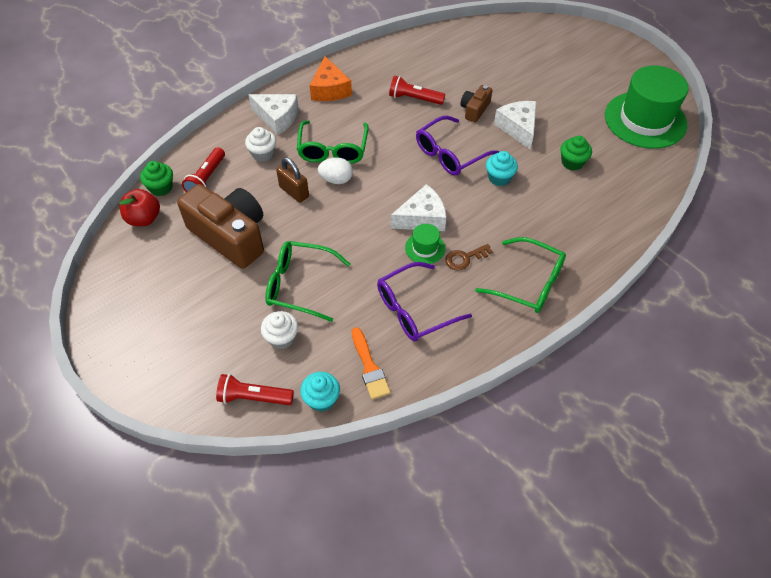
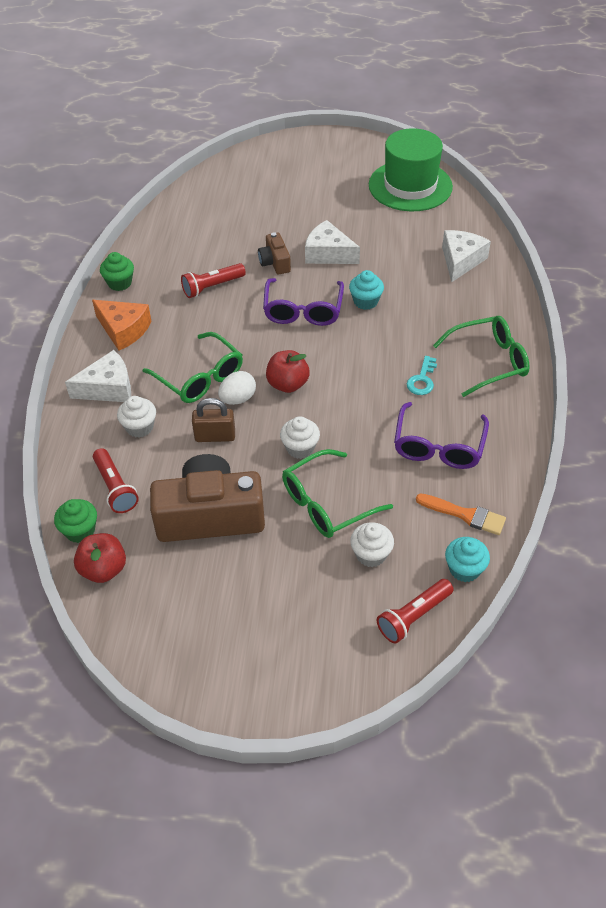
camera: 45 degrees left, 5 degrees down
white cheese [391,184,446,231] -> white cheese moved to [442,230,491,282]
green hat [405,224,445,264] -> none
brown key [445,244,493,270] -> turquoise key [407,356,437,395]
green cupcake [560,136,592,171] -> green cupcake moved to [100,252,134,291]
none -> red apple [266,350,310,393]
none -> white cupcake [280,416,320,459]

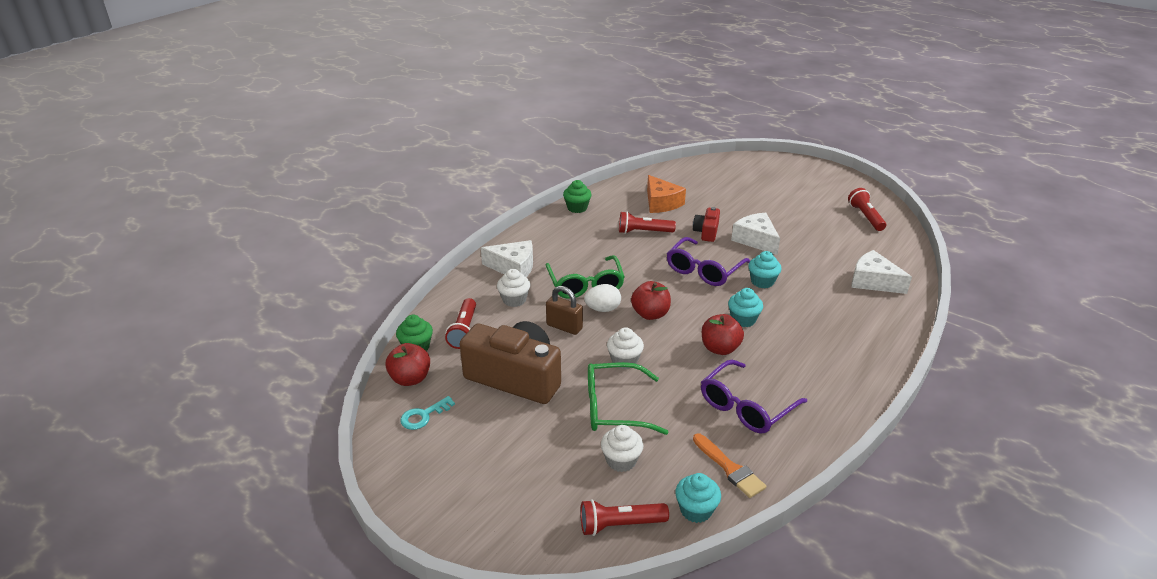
camera: 30 degrees right, 15 degrees down
orange cheese [92,300,151,351] -> orange cheese moved to [647,175,686,213]
brown camera [258,232,291,275] -> red camera [693,207,720,242]
green hat [369,128,453,211] -> red flashlight [848,188,886,231]
turquoise key [407,356,437,395] -> turquoise key moved to [400,396,455,430]
green glasses [433,316,530,397] -> none
white cheese [442,230,491,282] -> white cheese turned 105 degrees counterclockwise [851,250,912,294]
none -> red apple [702,314,744,355]
none -> turquoise cupcake [728,288,763,327]

